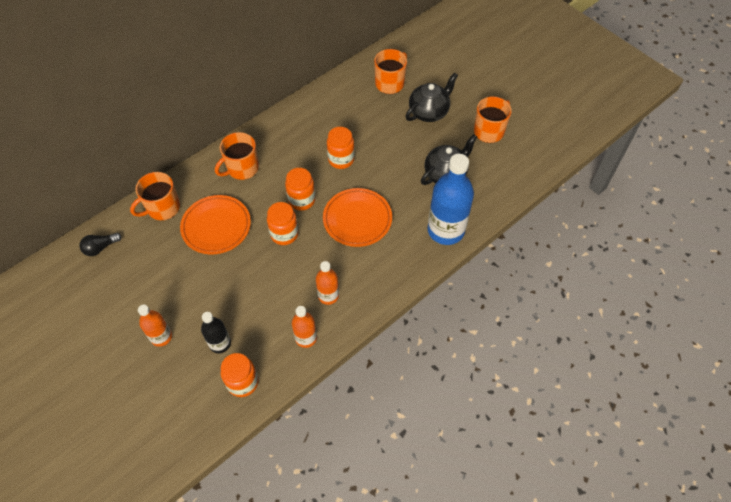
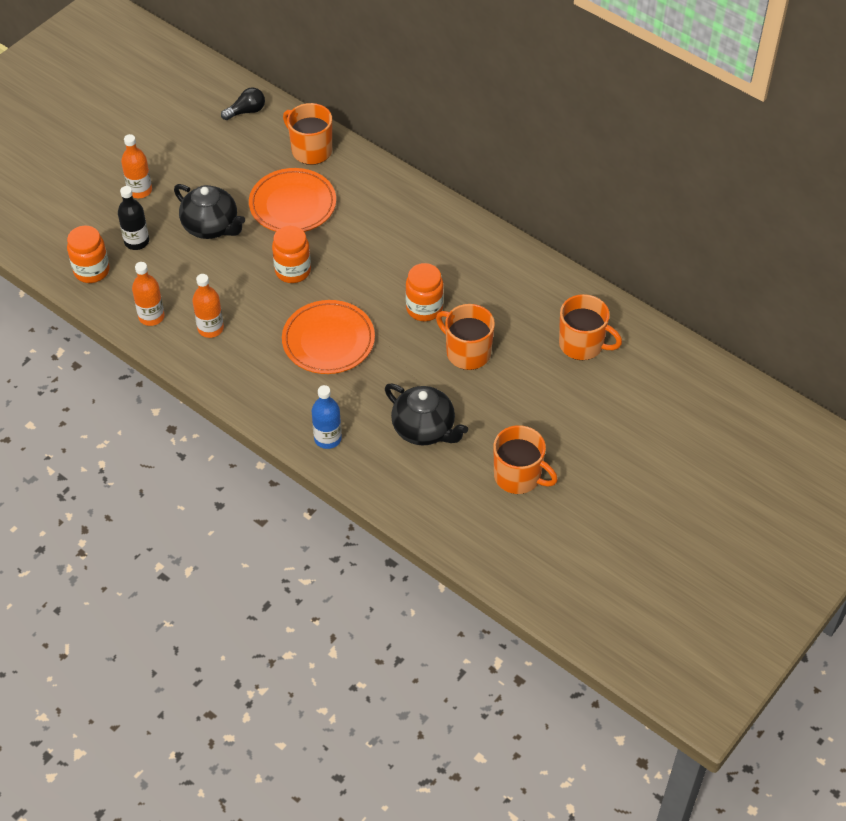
camera: 80 degrees right, 5 degrees down
black light bulb [79,233,122,256] -> black light bulb turned 105 degrees clockwise [221,88,265,120]
orange mug [215,132,259,180] -> orange mug moved to [436,304,495,370]
orange jar [285,168,315,211] -> none
black teapot [405,72,458,122] -> black teapot moved to [174,184,245,239]
blue bottle [428,154,474,245] -> blue bottle [312,385,342,449], size x0.53

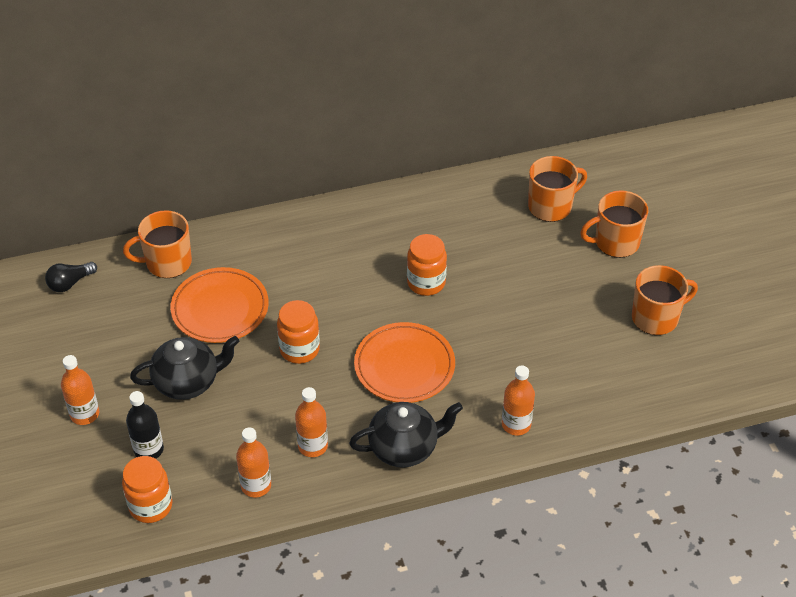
camera: 55 degrees left, 5 degrees down
black light bulb [221,88,265,120] -> black light bulb turned 135 degrees counterclockwise [45,262,97,292]
blue bottle [312,385,342,449] -> orange bottle [502,366,535,436]
black teapot [385,383,468,445] -> black teapot moved to [349,402,463,467]
orange mug [436,304,495,370] -> orange mug moved to [580,190,648,258]

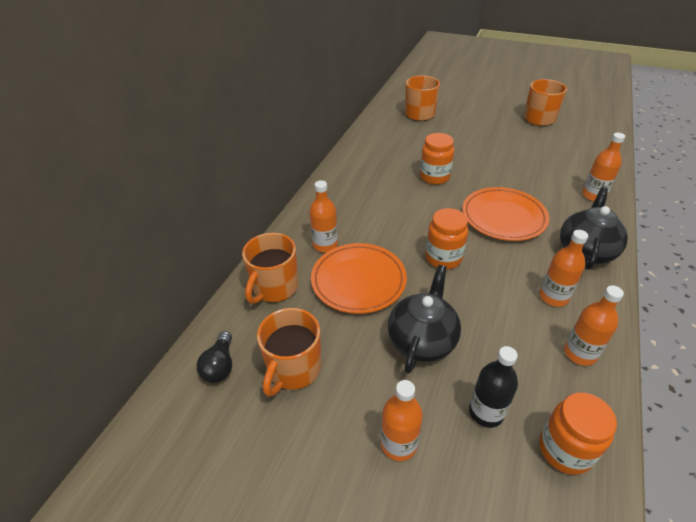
camera: 50 degrees left, 5 degrees down
orange mug [580,190,648,258] -> orange mug moved to [257,308,321,397]
none -> orange bottle [310,180,338,252]

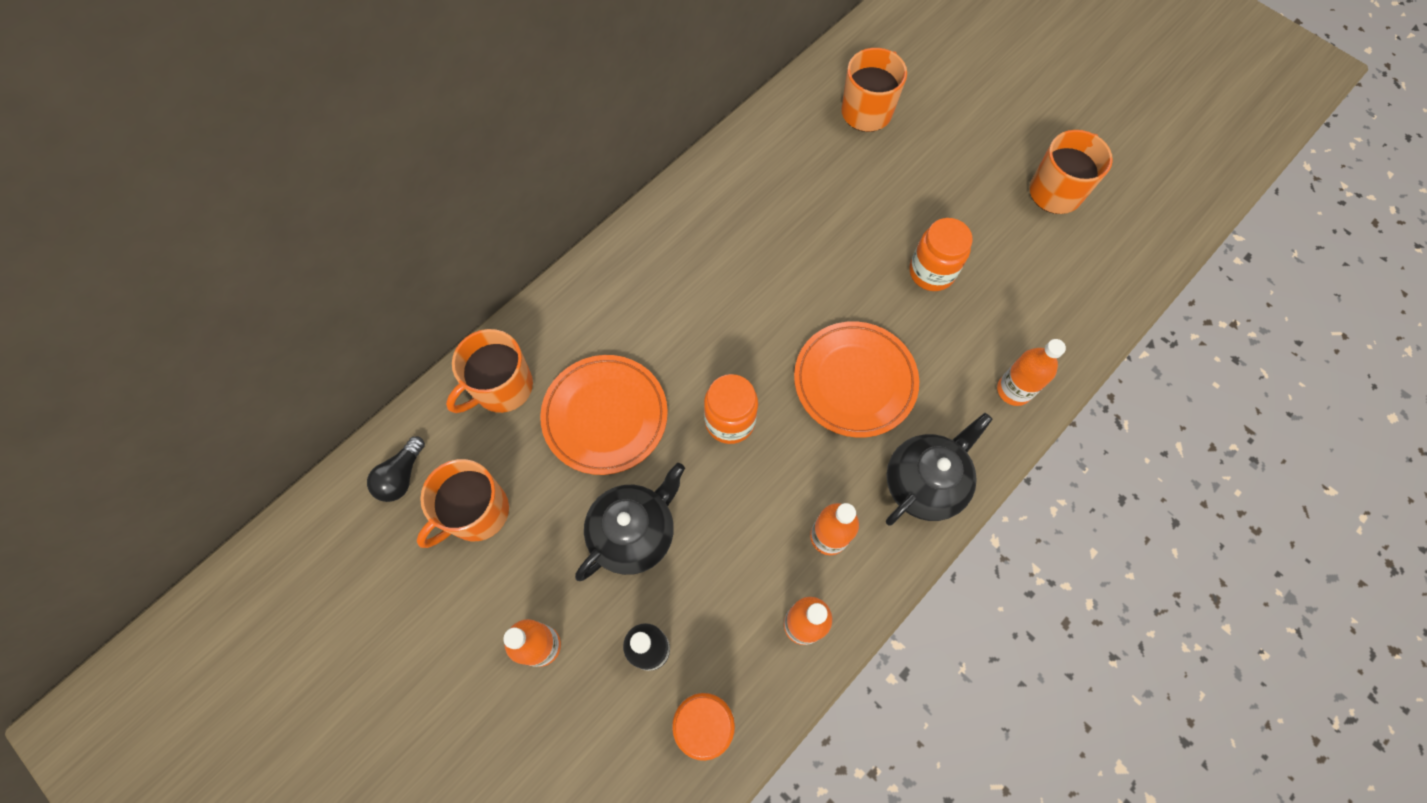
camera: 20 degrees right, 25 degrees up
orange bottle [310,180,338,252] -> none
orange jar [420,133,454,185] -> orange jar moved to [909,218,973,291]

